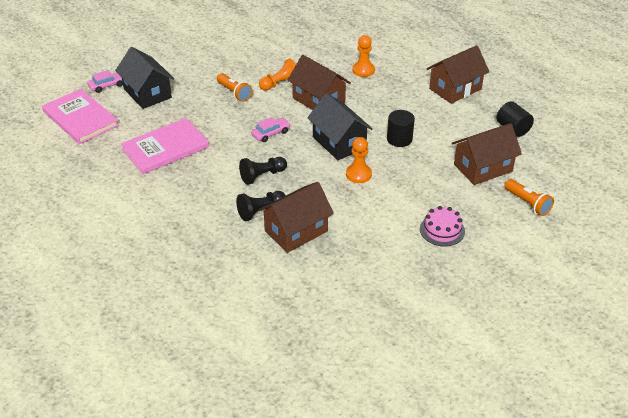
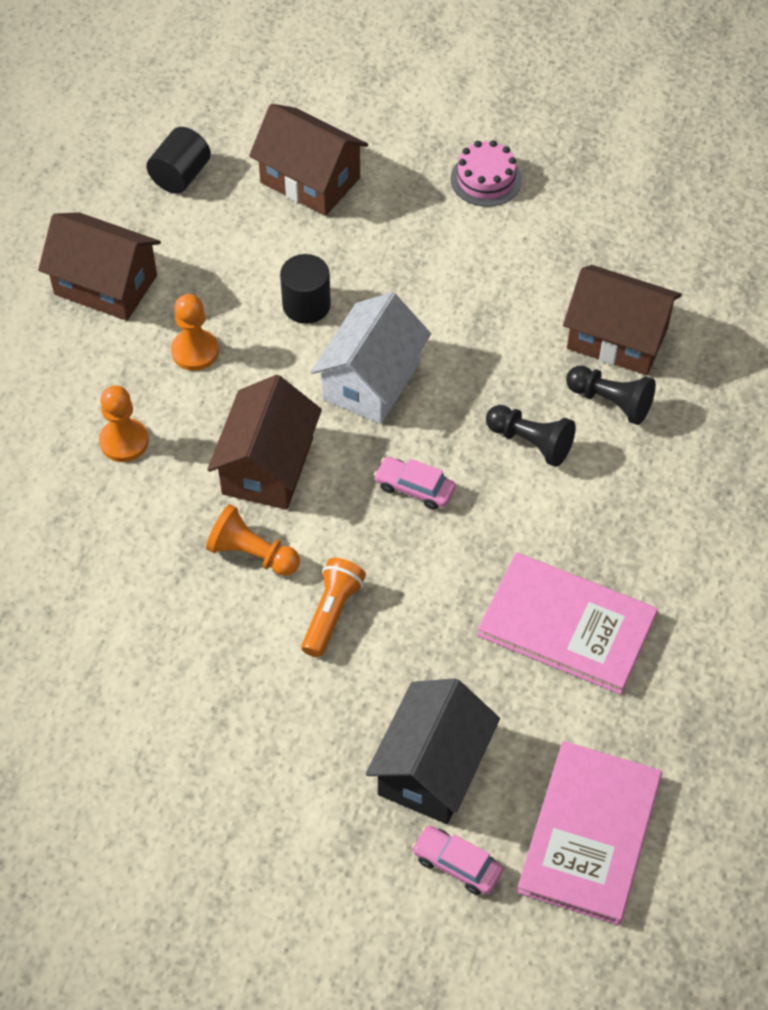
camera: 120 degrees left, 15 degrees up
black house [308,93,373,160] -> white house [311,292,431,424]
orange pawn [346,137,372,183] -> orange pawn moved to [171,294,219,371]
orange flashlight [505,179,554,216] -> none

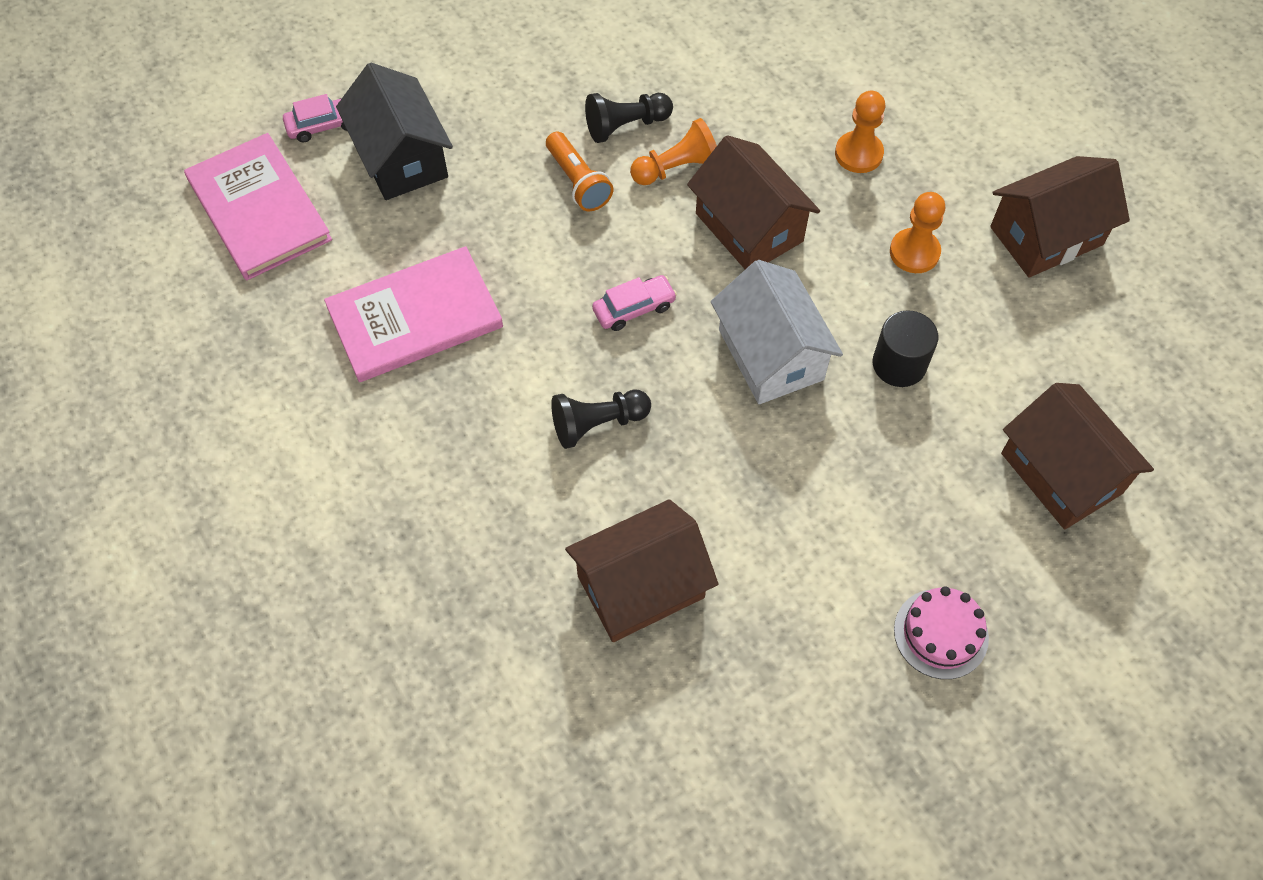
camera: 130 degrees right, 5 degrees up
black cylinder [146,127,211,194] -> none
brown house [249,104,368,216] -> brown house turned 75 degrees clockwise [1001,383,1154,529]
black pawn [566,366,656,425] -> black pawn moved to [585,93,673,143]

